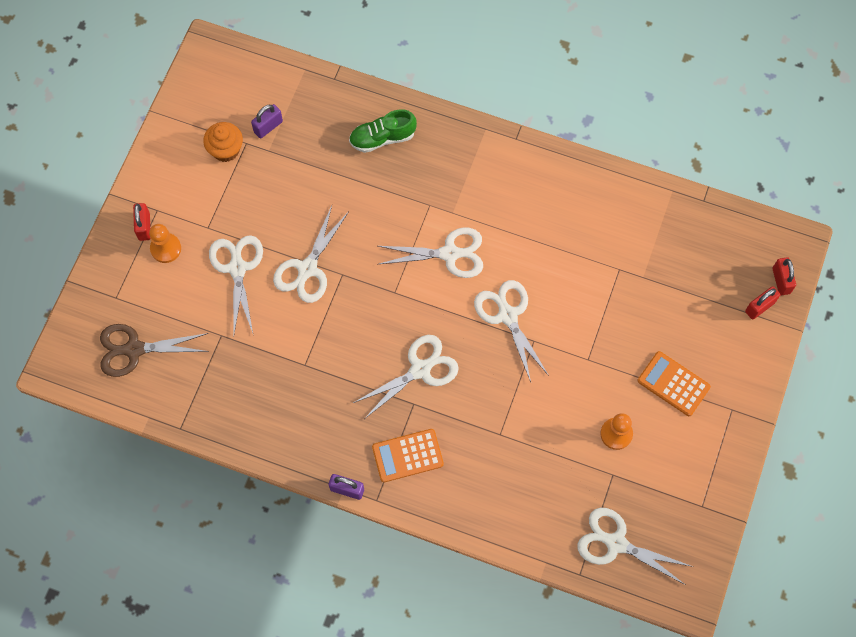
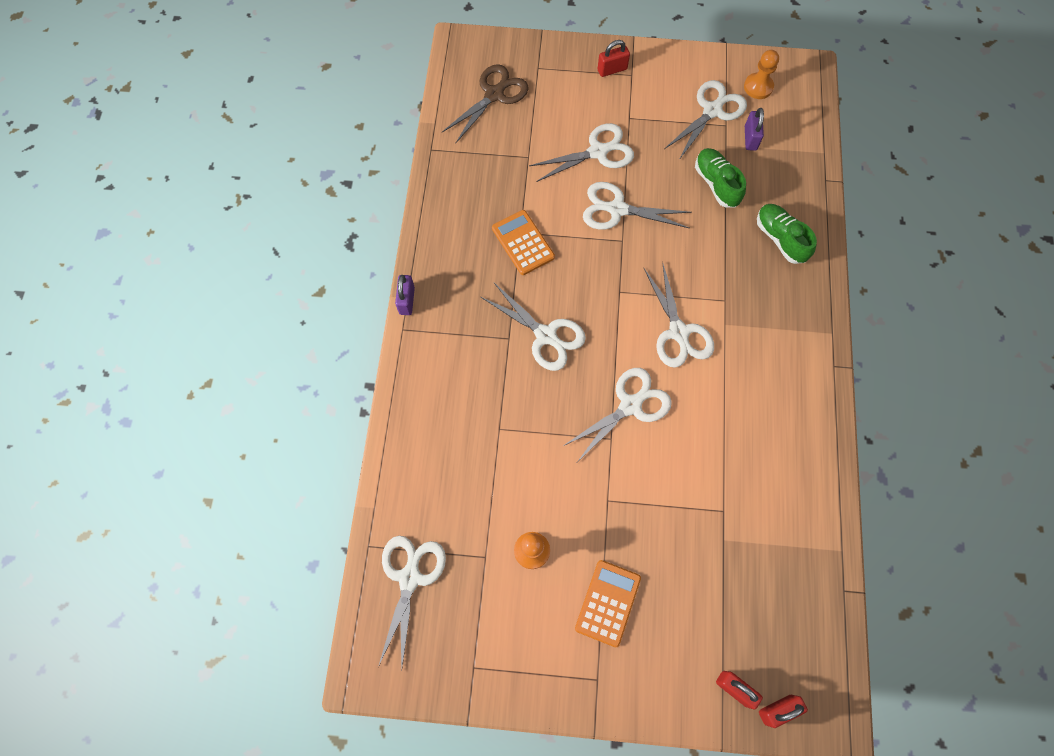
camera: 75 degrees right, 0 degrees up
brown scissors [100,324,209,377] -> brown scissors turned 60 degrees clockwise [442,64,528,143]
orange pawn [149,224,181,263] -> orange pawn moved to [744,50,779,99]
orange cupcake [203,122,243,162] -> white scissors [664,80,747,160]
purple padlock [251,104,283,138] -> purple padlock turned 60 degrees clockwise [745,108,764,151]
orange calculator [372,429,444,482] -> orange calculator moved to [492,210,555,275]
none -> green shoe [695,148,746,208]

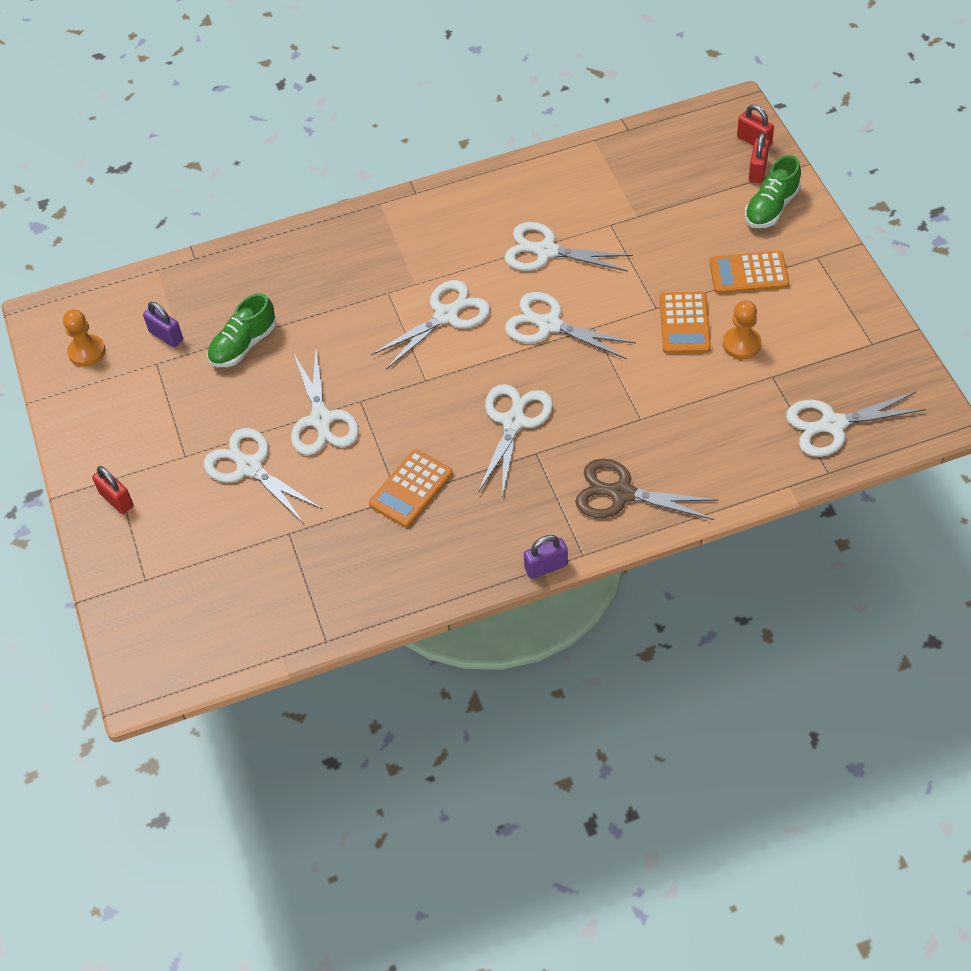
camera: 110 degrees left, 15 degrees down
brown scissors [442,64,528,143] -> brown scissors moved to [575,459,719,520]
white scissors [664,80,747,160] -> white scissors moved to [505,222,633,272]
purple padlock [745,108,764,151] -> purple padlock turned 60 degrees clockwise [143,302,183,347]
green shoe [757,204,817,264] -> green shoe moved to [745,155,801,228]
none -> orange calculator [660,291,711,354]

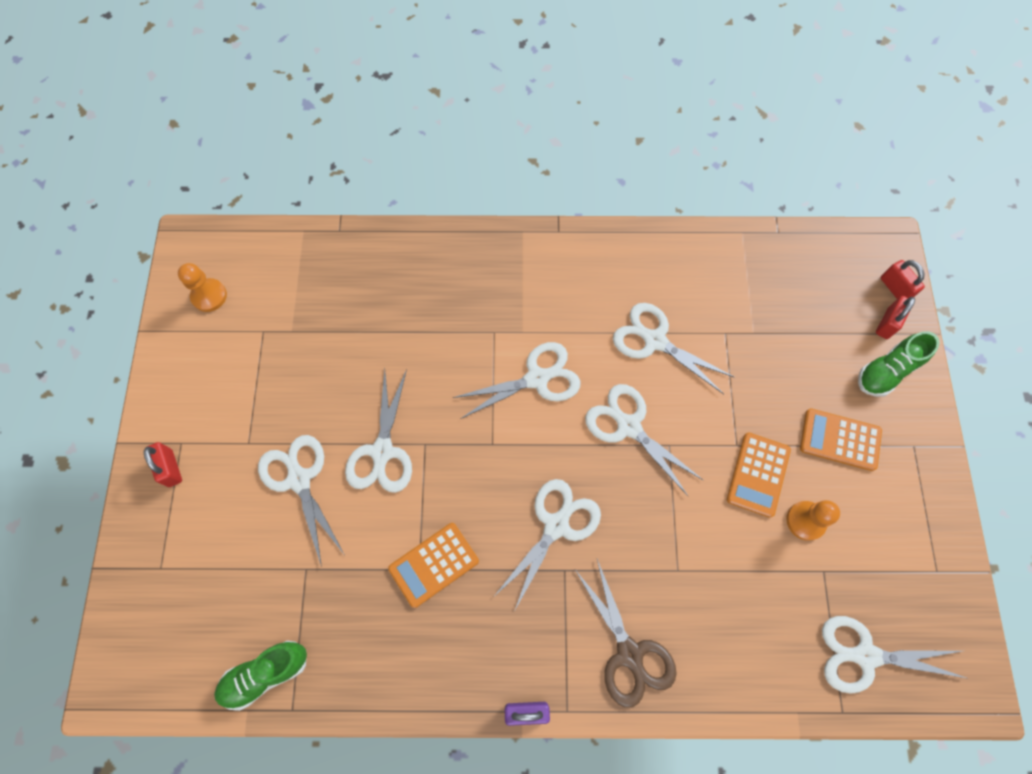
camera: 15 degrees right, 15 degrees up
purple padlock [143,302,183,347] -> none
green shoe [207,293,276,367] -> green shoe moved to [214,641,307,711]
brown scissors [575,459,719,520] -> brown scissors turned 150 degrees counterclockwise [575,559,677,708]

